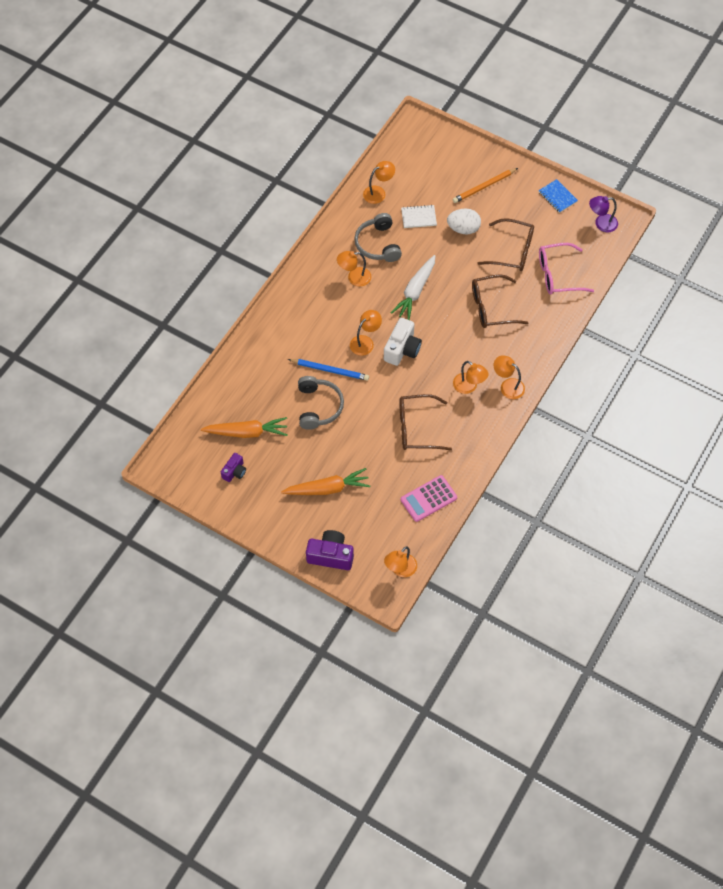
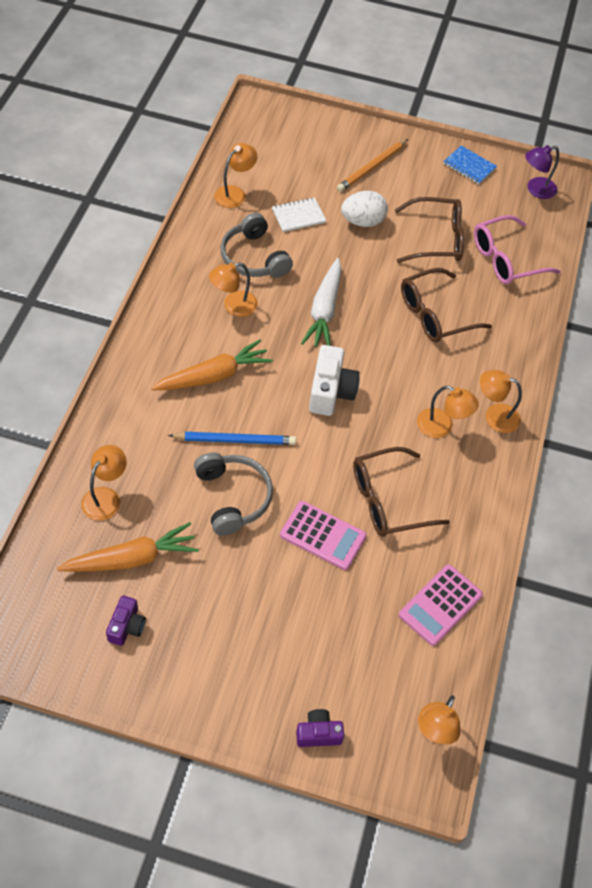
camera: 20 degrees left, 5 degrees down
orange carrot [281,468,370,495] -> orange carrot moved to [151,339,273,390]
purple camera [306,530,354,570] -> purple camera [296,709,344,747], size x0.60
orange lamp [350,310,382,356] -> orange lamp moved to [81,445,127,521]
none -> pink calculator [280,501,367,570]

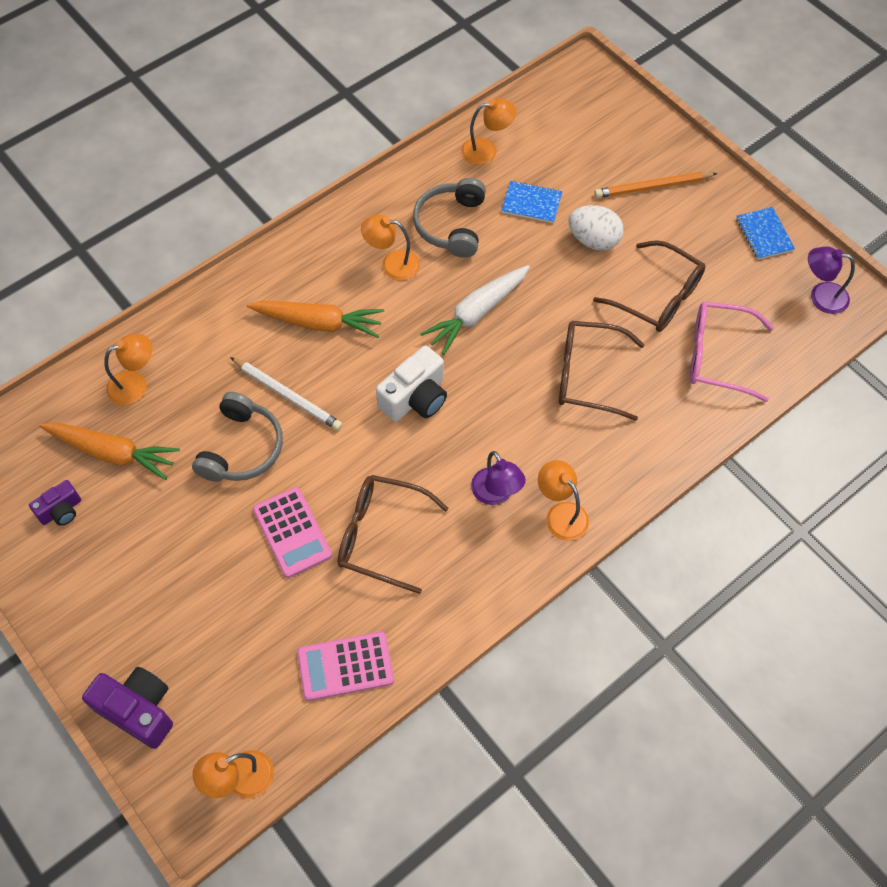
camera: 40 degrees right, 5 degrees up
blue pencil [168,432,296,445] -> white pencil [230,357,343,431]
white notebook [272,197,326,232] -> blue notebook [501,181,562,223]
purple camera [296,709,344,747] -> purple camera [82,667,173,749], size x1.67
orange lamp [417,386,479,438] -> purple lamp [471,451,526,505]

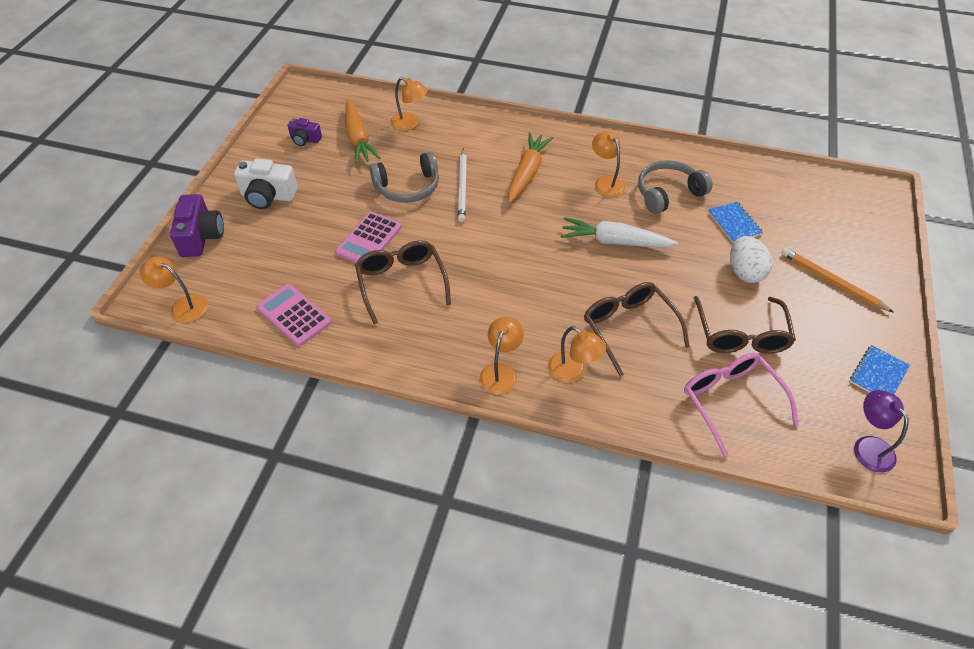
camera: 55 degrees right, 10 degrees down
orange carrot [247,301,384,338] -> orange carrot turned 135 degrees counterclockwise [508,132,553,203]
white camera [376,346,447,422] -> white camera moved to [234,158,298,209]
orange lamp [461,98,516,165] -> orange lamp moved to [548,326,606,382]
purple lamp [471,451,526,505] -> none

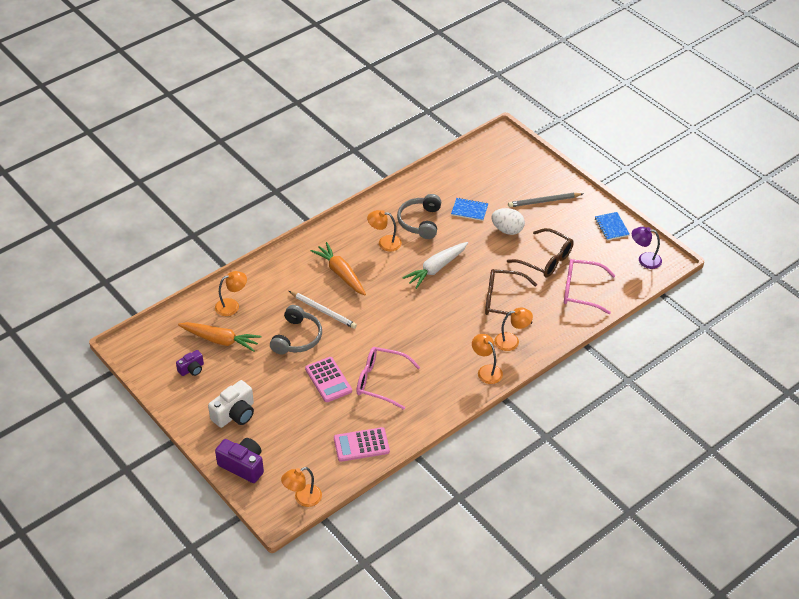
camera: 55 degrees left, 5 degrees down
brown glasses [355,240,451,324] -> pink glasses [356,347,420,410]
orange pencil [782,248,894,313] -> grey pencil [508,193,583,207]

